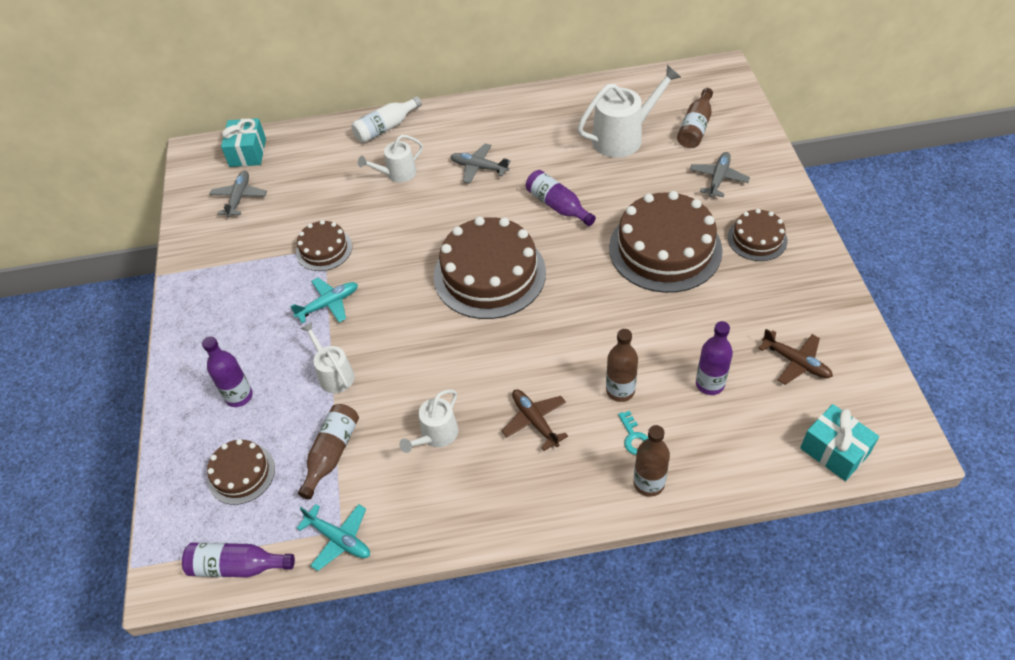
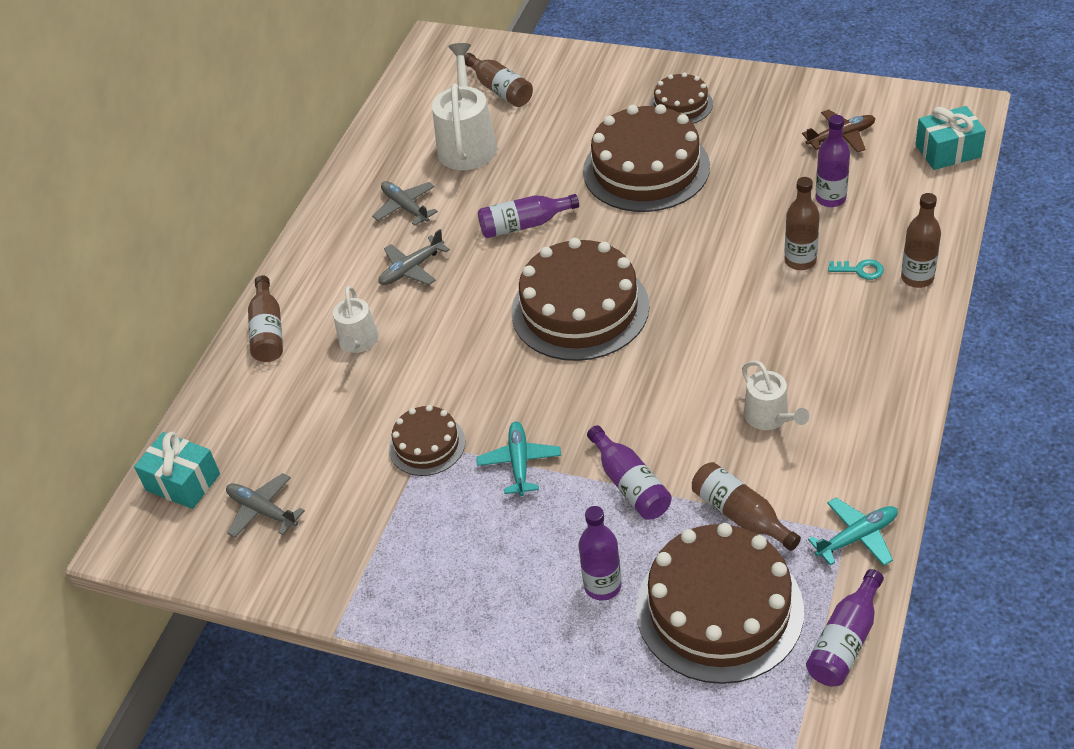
camera: 60 degrees left, 5 degrees down
brown cake [207,439,275,505] -> brown cake [636,523,804,684], size x1.92
white watering can [300,322,355,393] -> purple bottle [587,425,672,520]
white bottle [351,96,422,143] -> brown bottle [248,275,283,362]
brown plane [502,389,568,451] -> none
grey plane [690,152,750,197] -> grey plane moved to [372,181,438,226]

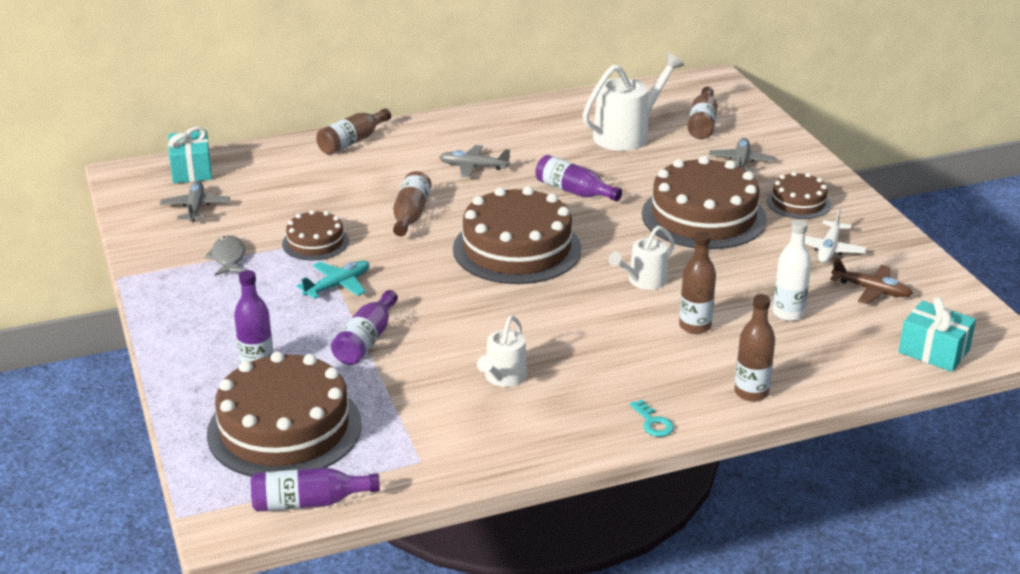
camera: 45 degrees right, 15 degrees down
white watering can [333,286,378,353] -> white watering can moved to [609,226,675,290]
grey plane [372,181,438,226] -> grey plane moved to [709,138,775,173]
brown bottle [692,462,801,551] -> brown bottle moved to [393,171,432,236]
turquoise plane [808,498,898,566] -> none
purple bottle [815,115,850,207] -> white bottle [773,220,812,321]
turquoise key [828,259,884,280] -> turquoise key moved to [630,400,674,437]
none -> grey fish [204,236,245,276]
none -> white plane [805,209,867,263]

